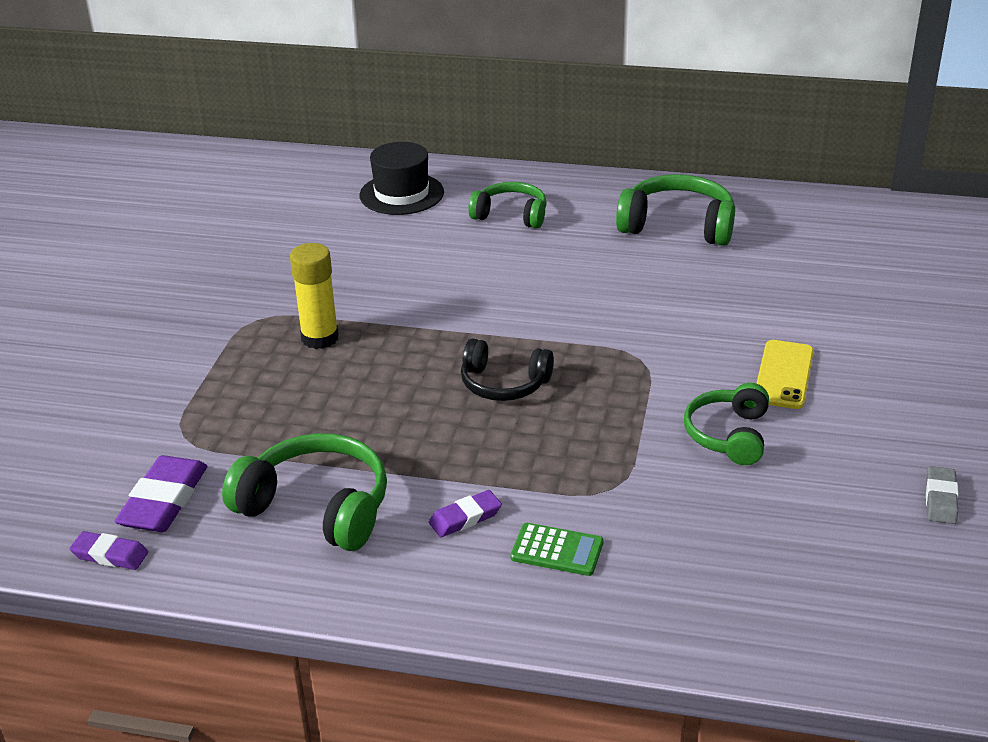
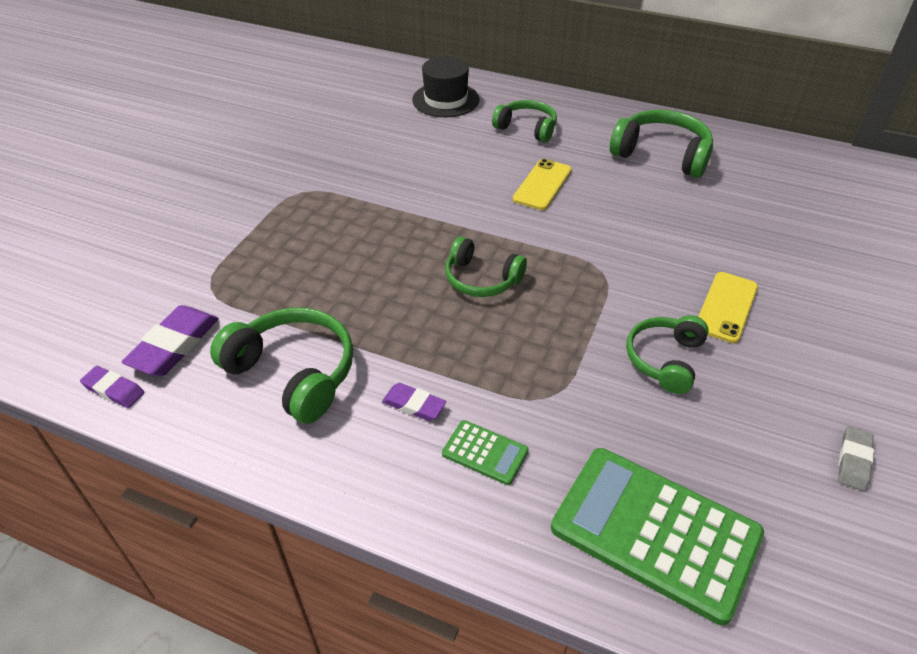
camera: 10 degrees right, 10 degrees up
yellow glue stick [290,243,339,349] -> none
purple eraser [429,490,502,537] -> purple eraser turned 45 degrees clockwise [382,383,446,421]
black headphones [461,338,554,401] -> green headphones [445,236,527,297]
none -> yellow phone [513,159,572,210]
none -> green calculator [551,448,764,625]

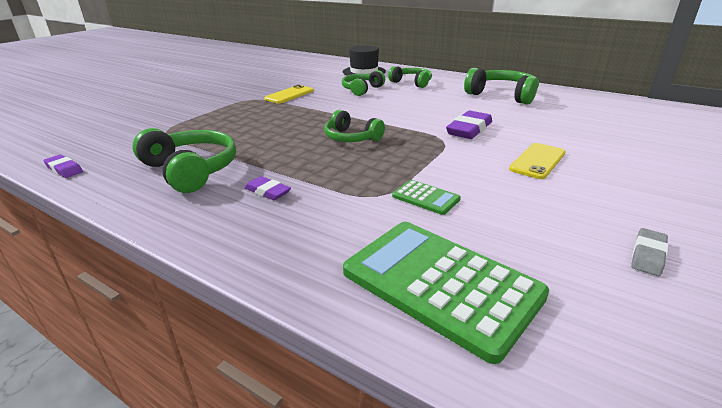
camera: 10 degrees right, 15 degrees down
purple eraser [121,305,219,376] -> purple eraser moved to [446,111,492,139]
green calculator [442,420,529,485] -> green calculator moved to [392,180,461,215]
yellow phone [513,159,572,210] -> yellow phone moved to [264,85,314,103]
green headphones [626,315,709,394] -> green headphones moved to [342,70,385,96]

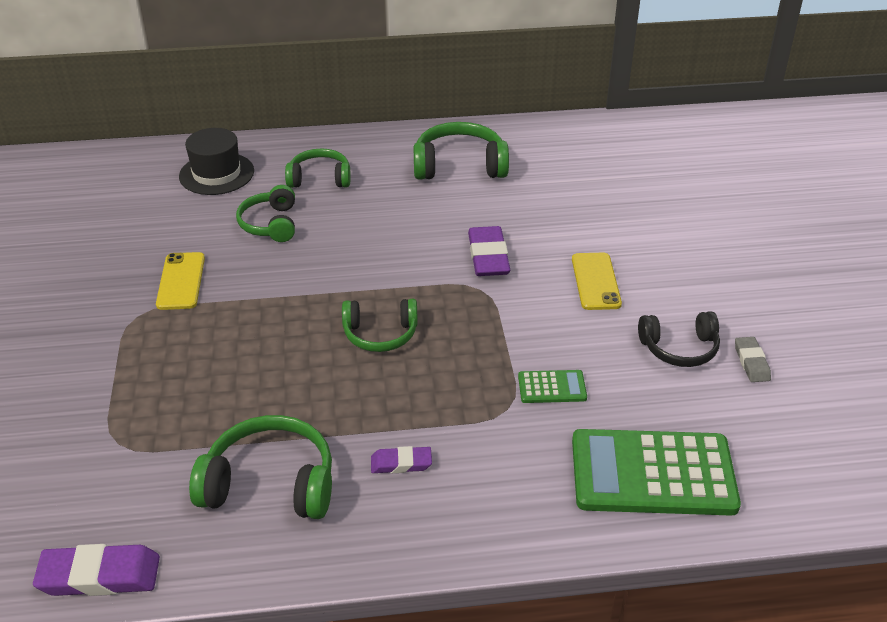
camera: 40 degrees left, 10 degrees up
purple eraser [43,155,83,178] -> purple eraser [33,544,160,596], size x1.70
none -> black headphones [638,311,720,367]

